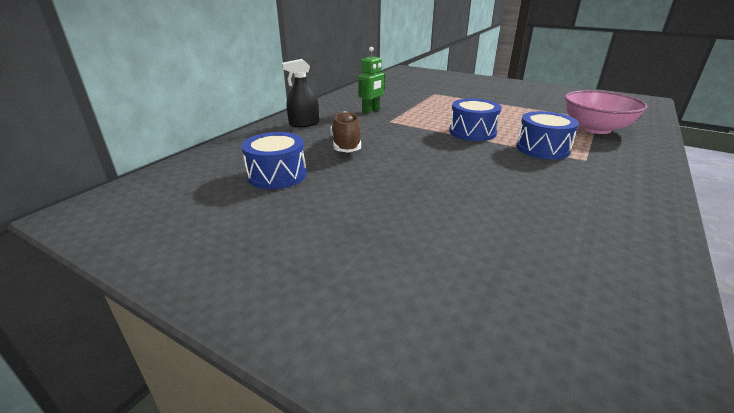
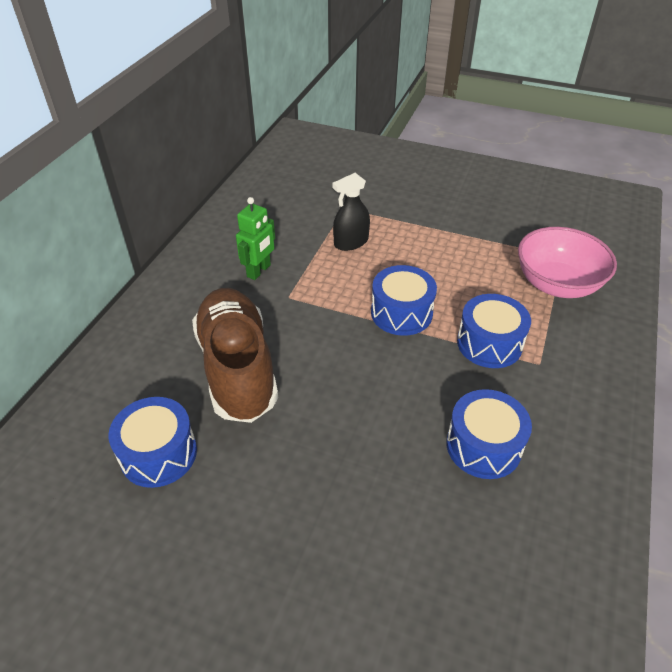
camera: 10 degrees left, 15 degrees up
black spray bottle [281,59,319,127] -> black spray bottle moved to [333,173,370,251]
brown shoe [330,111,361,153] -> brown shoe [192,288,278,423], size x1.73
none -> blue drum [446,389,532,479]

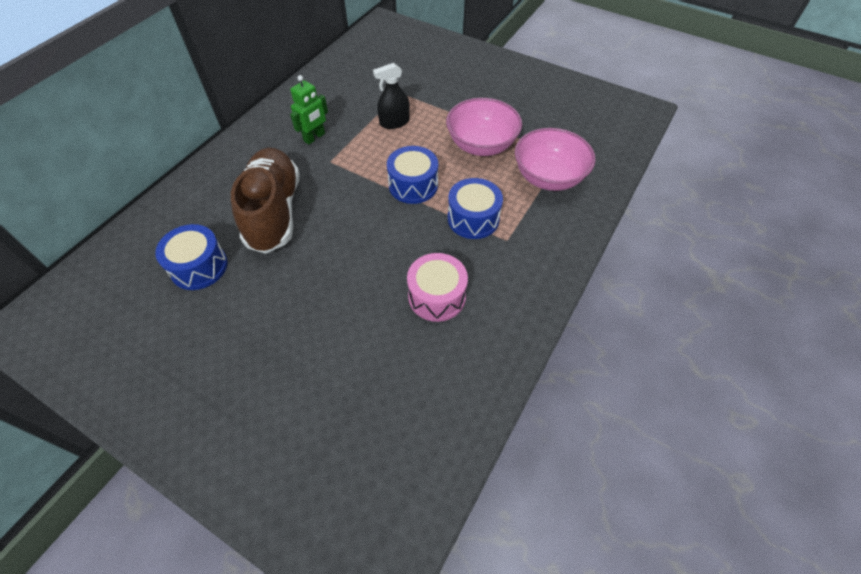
camera: 10 degrees right, 10 degrees up
blue drum [446,389,532,479] -> pink drum [407,253,468,322]
none -> pink bowl [446,98,522,156]

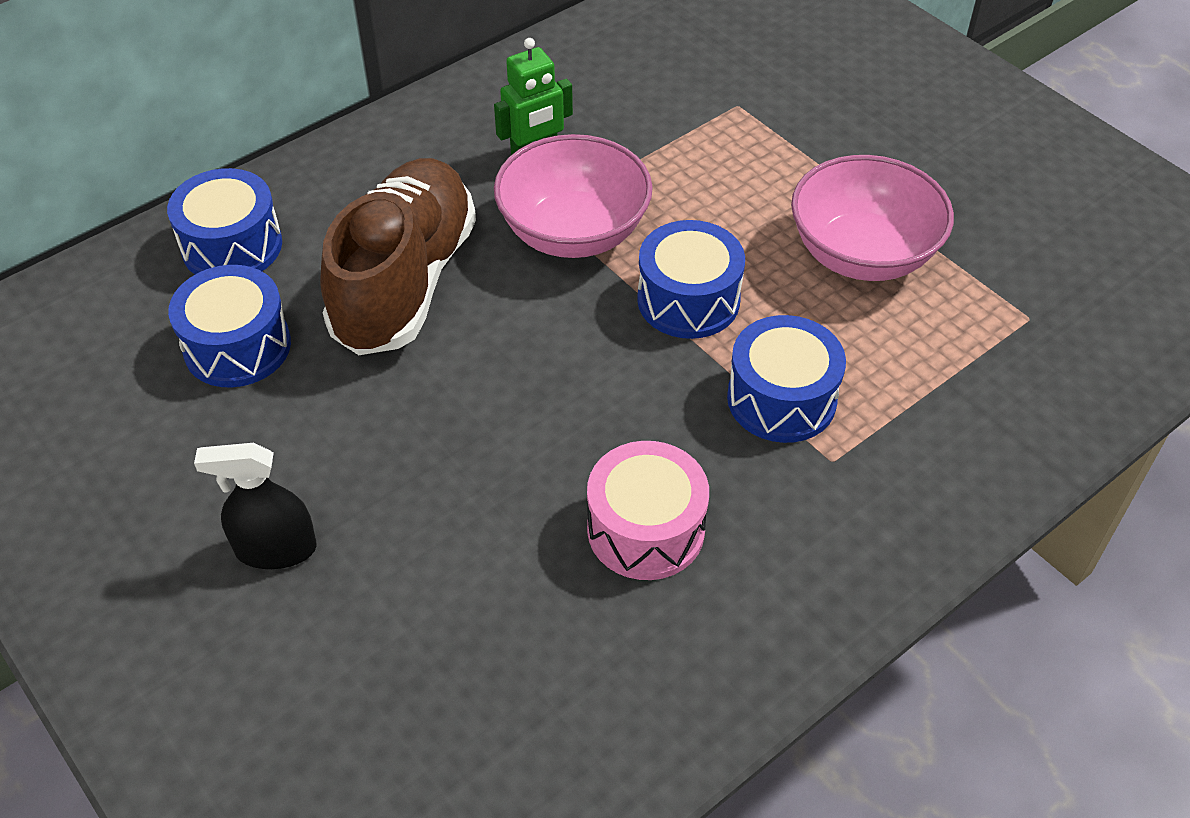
camera: 20 degrees right, 5 degrees down
black spray bottle [373,63,410,129] -> black spray bottle moved to [194,443,317,569]
pink bowl [515,128,595,191] -> pink bowl moved to [494,134,653,258]
none -> blue drum [167,168,282,274]

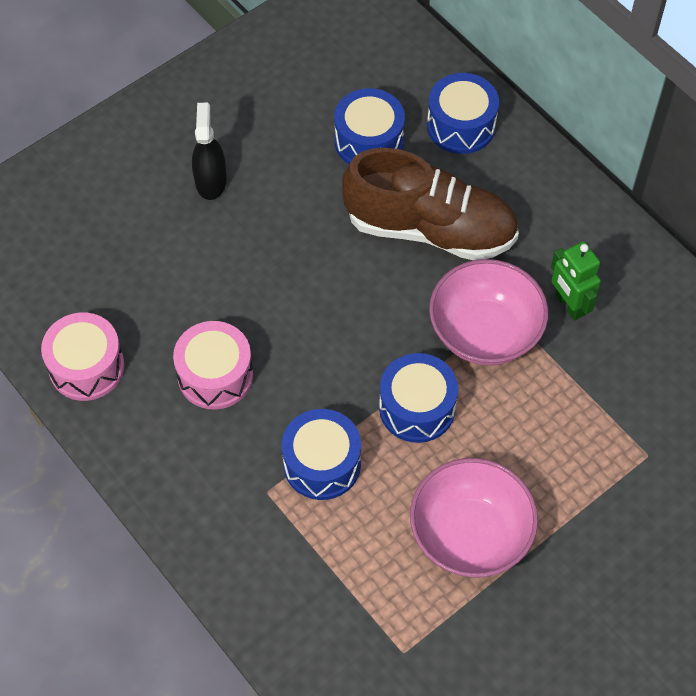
camera: 90 degrees right, 10 degrees up
none -> pink drum [41,313,125,401]

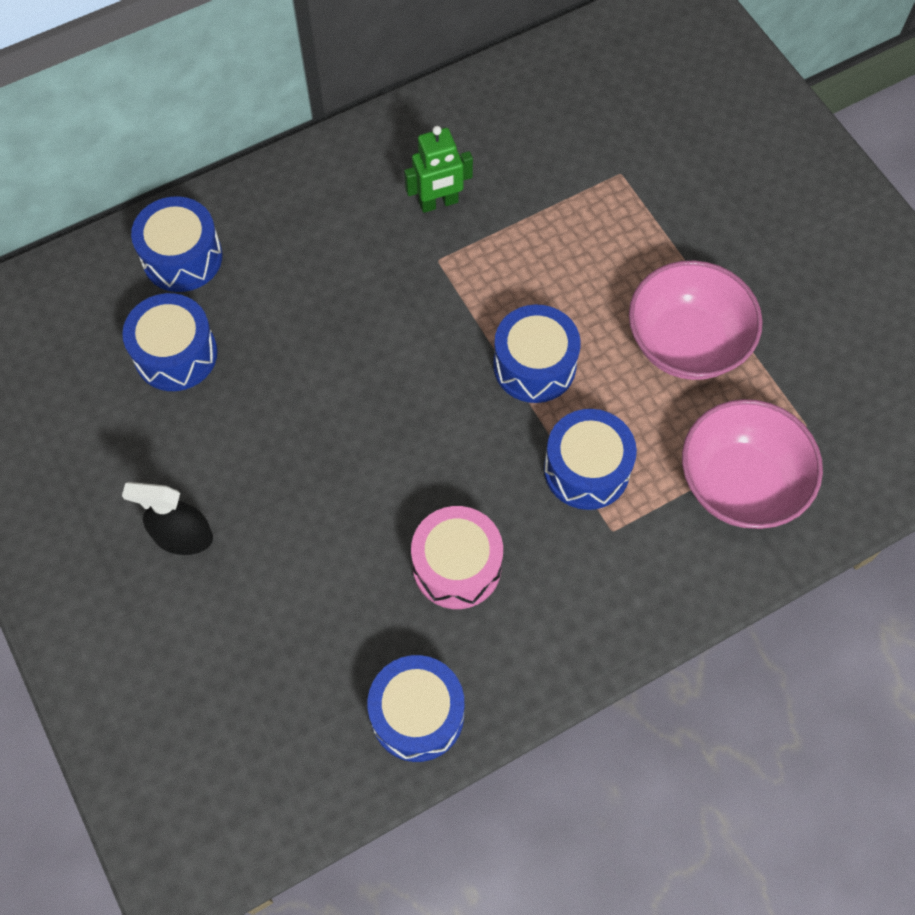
camera: 80 degrees left, 5 degrees up
pink drum [41,313,125,401] -> blue drum [367,655,464,762]
brown shoe [342,148,519,260] -> none
pink bowl [429,259,548,366] -> pink bowl moved to [682,399,823,529]

